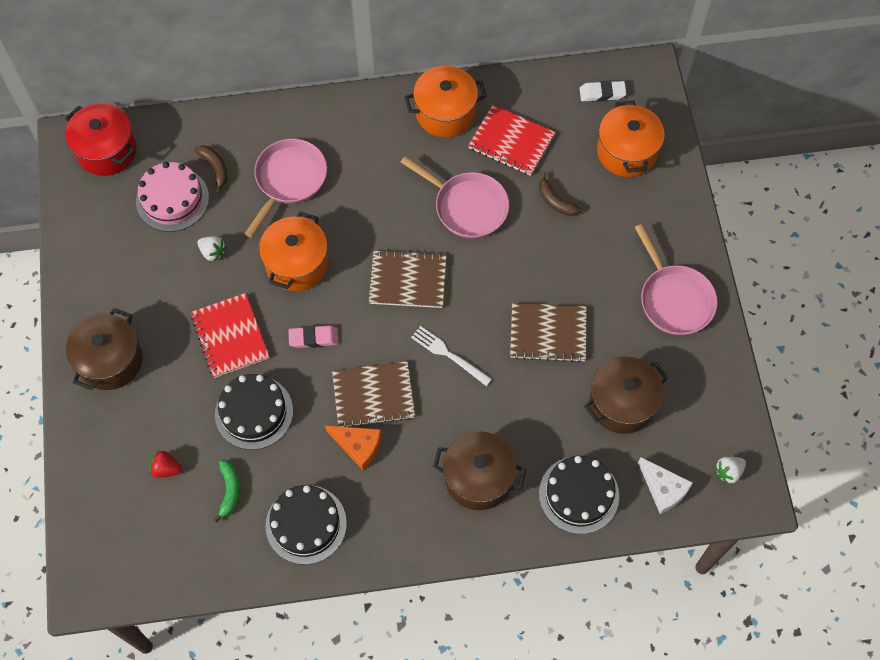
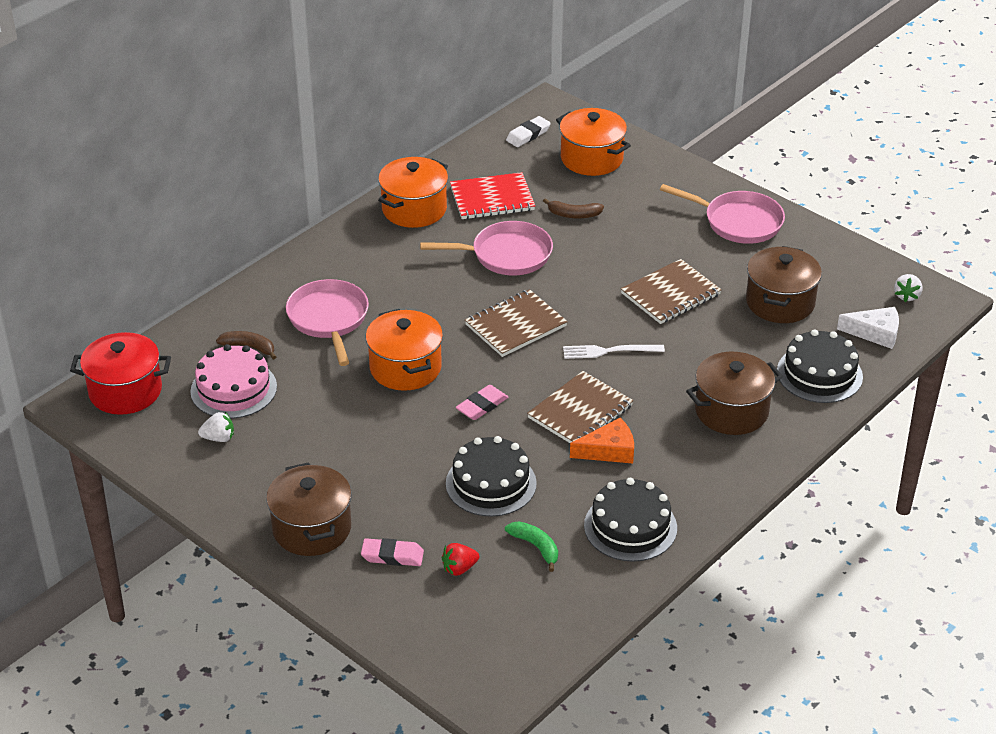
camera: 40 degrees left, 25 degrees down
red notebook [191,293,269,378] -> none
white strawberry [197,236,226,262] -> white strawberry moved to [198,412,234,442]
none -> pink eraser [361,538,424,566]

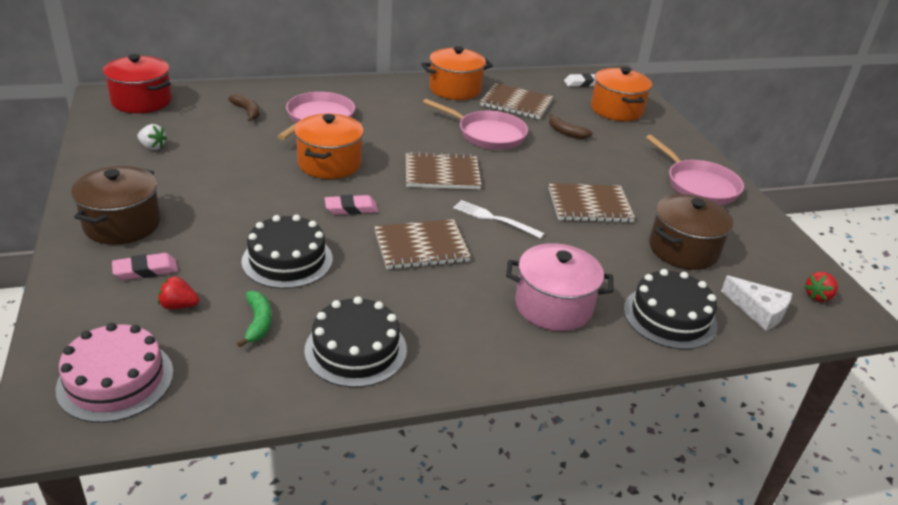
camera: 30 degrees right, 5 degrees down
pink cake [190,344,277,419] -> pink cake moved to [55,323,174,423]
pink eraser [361,538,424,566] -> pink eraser turned 60 degrees counterclockwise [112,253,178,280]
red notebook [450,172,535,219] -> brown notebook [480,83,553,119]
orange cheese [570,418,634,464] -> none
brown pot [686,352,783,435] -> pink pot [506,243,614,331]
white strawberry [894,274,923,302] -> red strawberry [804,272,838,302]

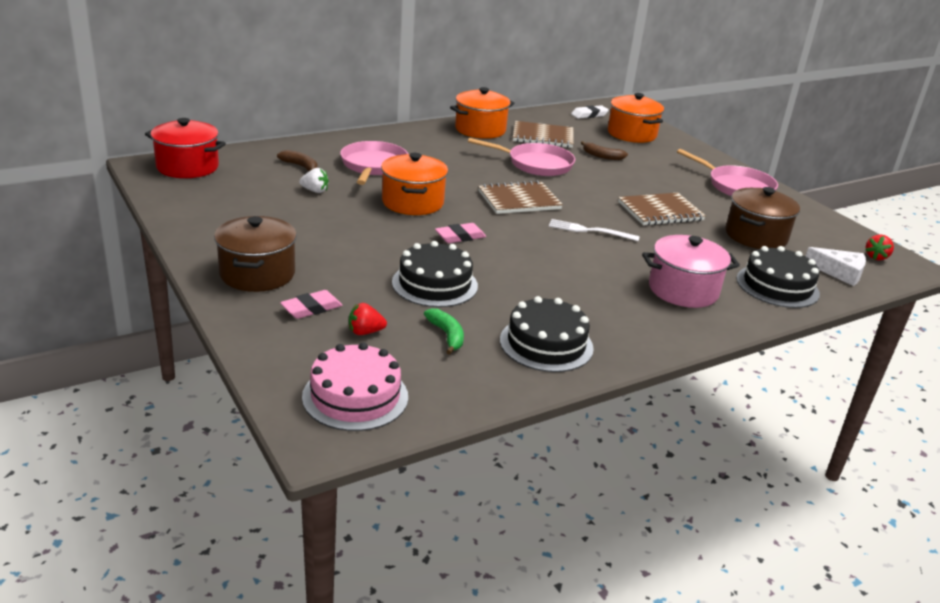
camera: 15 degrees left, 5 degrees down
white strawberry [137,124,167,150] -> white strawberry moved to [299,168,329,193]
brown notebook [374,219,471,269] -> none

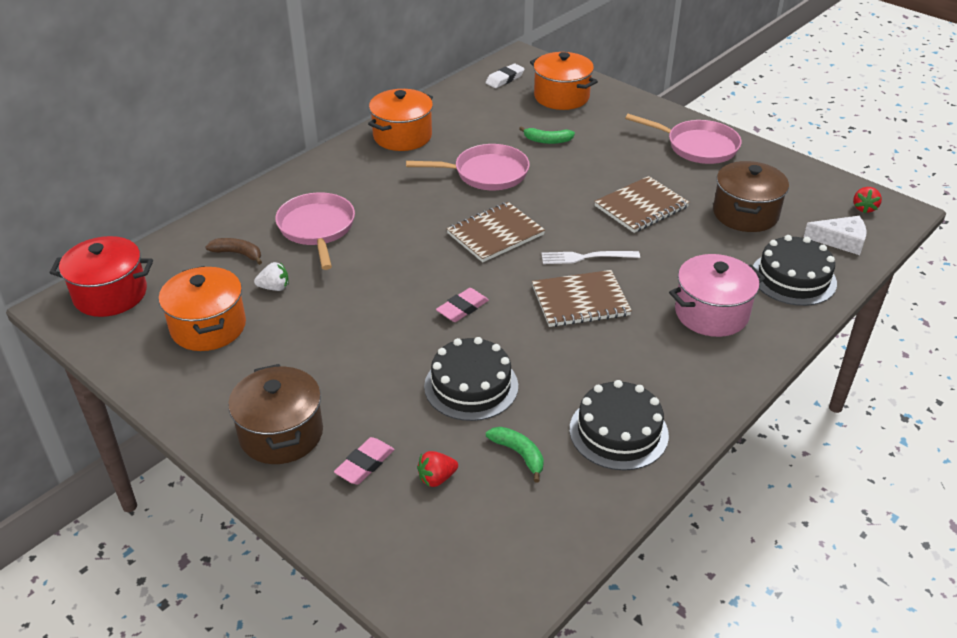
camera: 15 degrees left, 10 degrees up
pink cake [302,342,408,431] -> none
orange pot [381,153,448,215] -> orange pot moved to [159,266,246,351]
brown notebook [513,121,574,148] -> brown notebook moved to [532,270,632,327]
brown banana [581,141,628,160] -> green banana [519,126,575,144]

